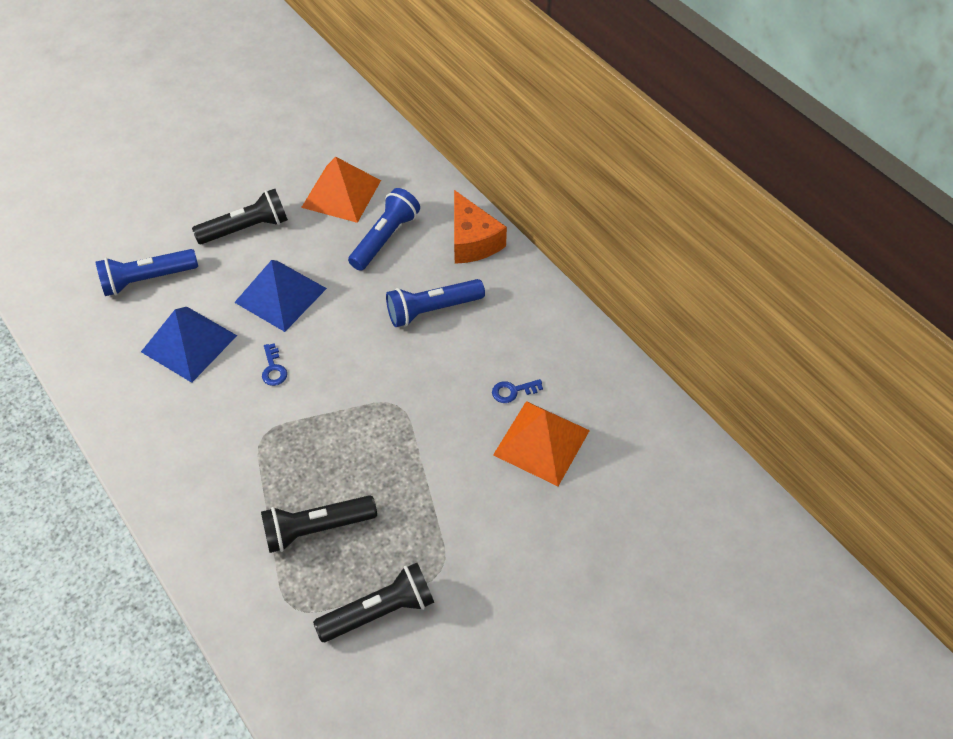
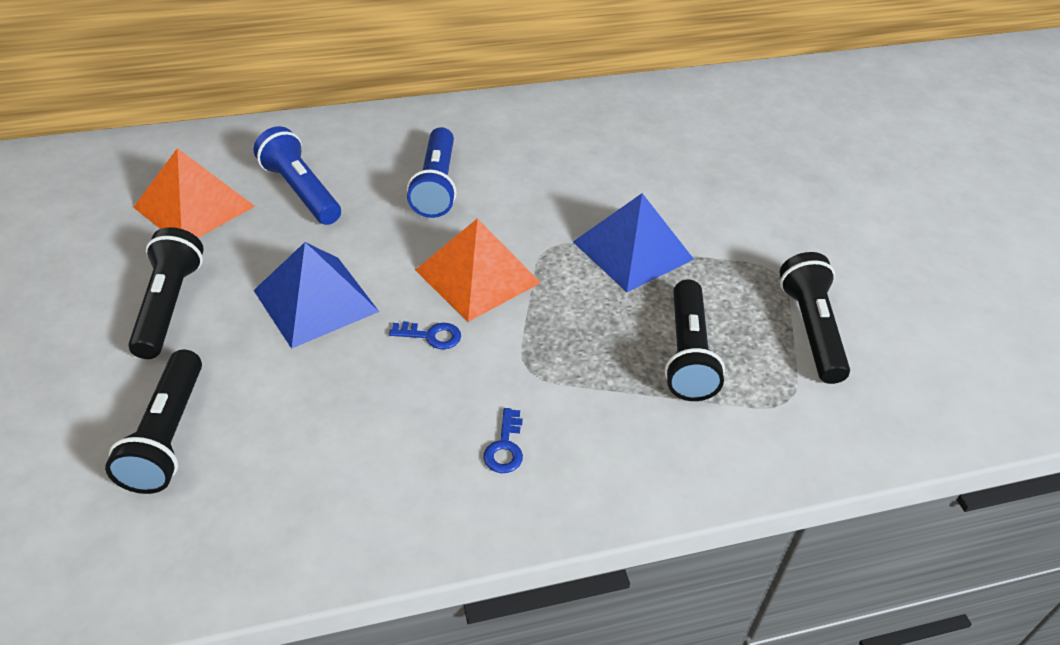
camera: 70 degrees left, 10 degrees down
blue flashlight [96,249,198,296] -> black flashlight [105,350,202,494]
blue pyramid [141,307,237,383] -> blue pyramid moved to [573,193,694,292]
orange cheese [454,190,507,264] -> none
blue key [492,379,543,403] -> blue key moved to [483,408,523,473]
orange pyramid [493,401,590,486] -> orange pyramid moved to [415,218,541,322]

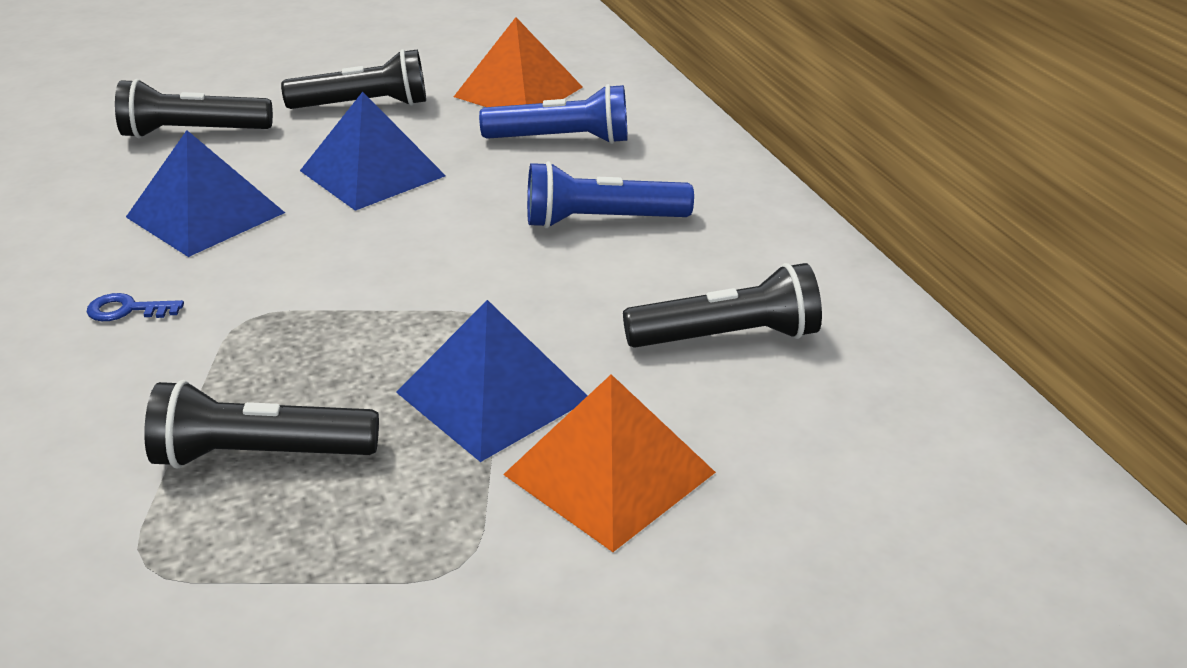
camera: 85 degrees right, 10 degrees down
blue flashlight [254,126,341,225] -> blue flashlight turned 45 degrees clockwise [479,84,627,144]
blue key [389,321,461,349] -> none
orange pyramid [415,218,541,322] -> orange pyramid moved to [503,374,716,552]
black flashlight [779,252,850,384] -> black flashlight moved to [623,263,822,348]
none -> blue pyramid [126,130,285,257]

